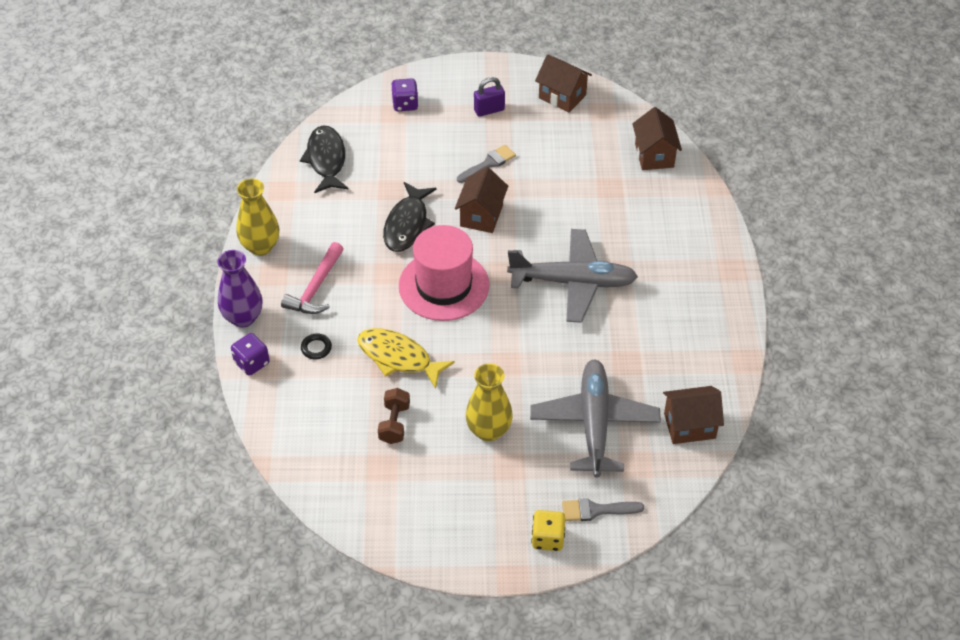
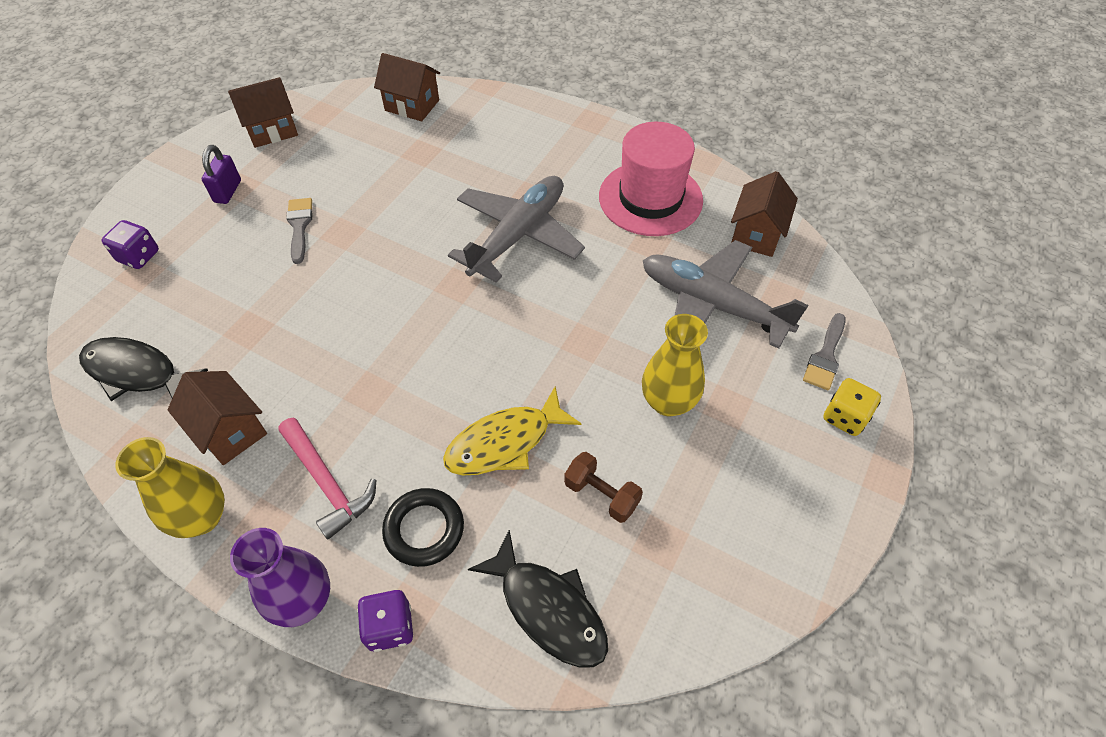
camera: 60 degrees left, 5 degrees up
black ring [301,334,332,359] -> black ring [382,488,464,567], size x1.74
black fish [383,182,436,252] -> black fish moved to [468,530,608,668]
pink hat [399,225,490,321] -> pink hat moved to [599,122,703,236]
brown house [455,167,508,233] -> brown house moved to [167,371,267,465]

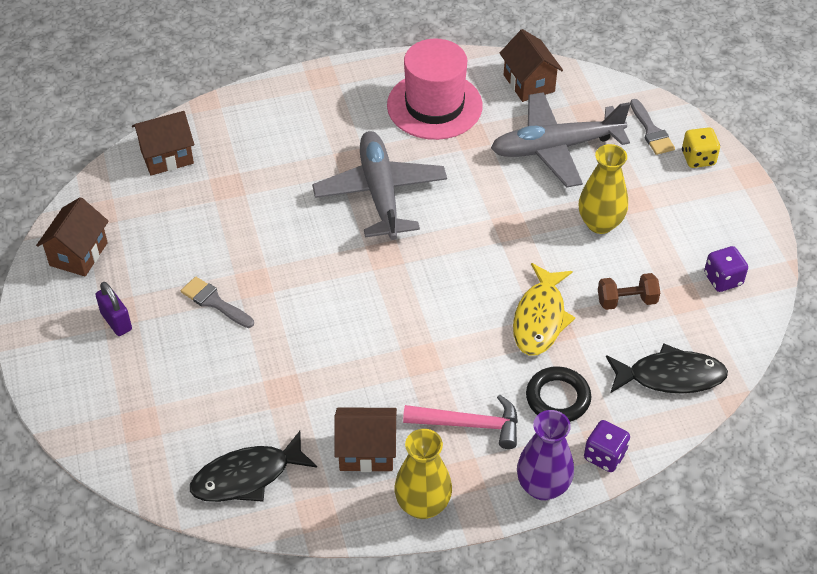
camera: 45 degrees left, 5 degrees down
purple dice [102,220,159,269] -> purple dice moved to [704,246,748,292]

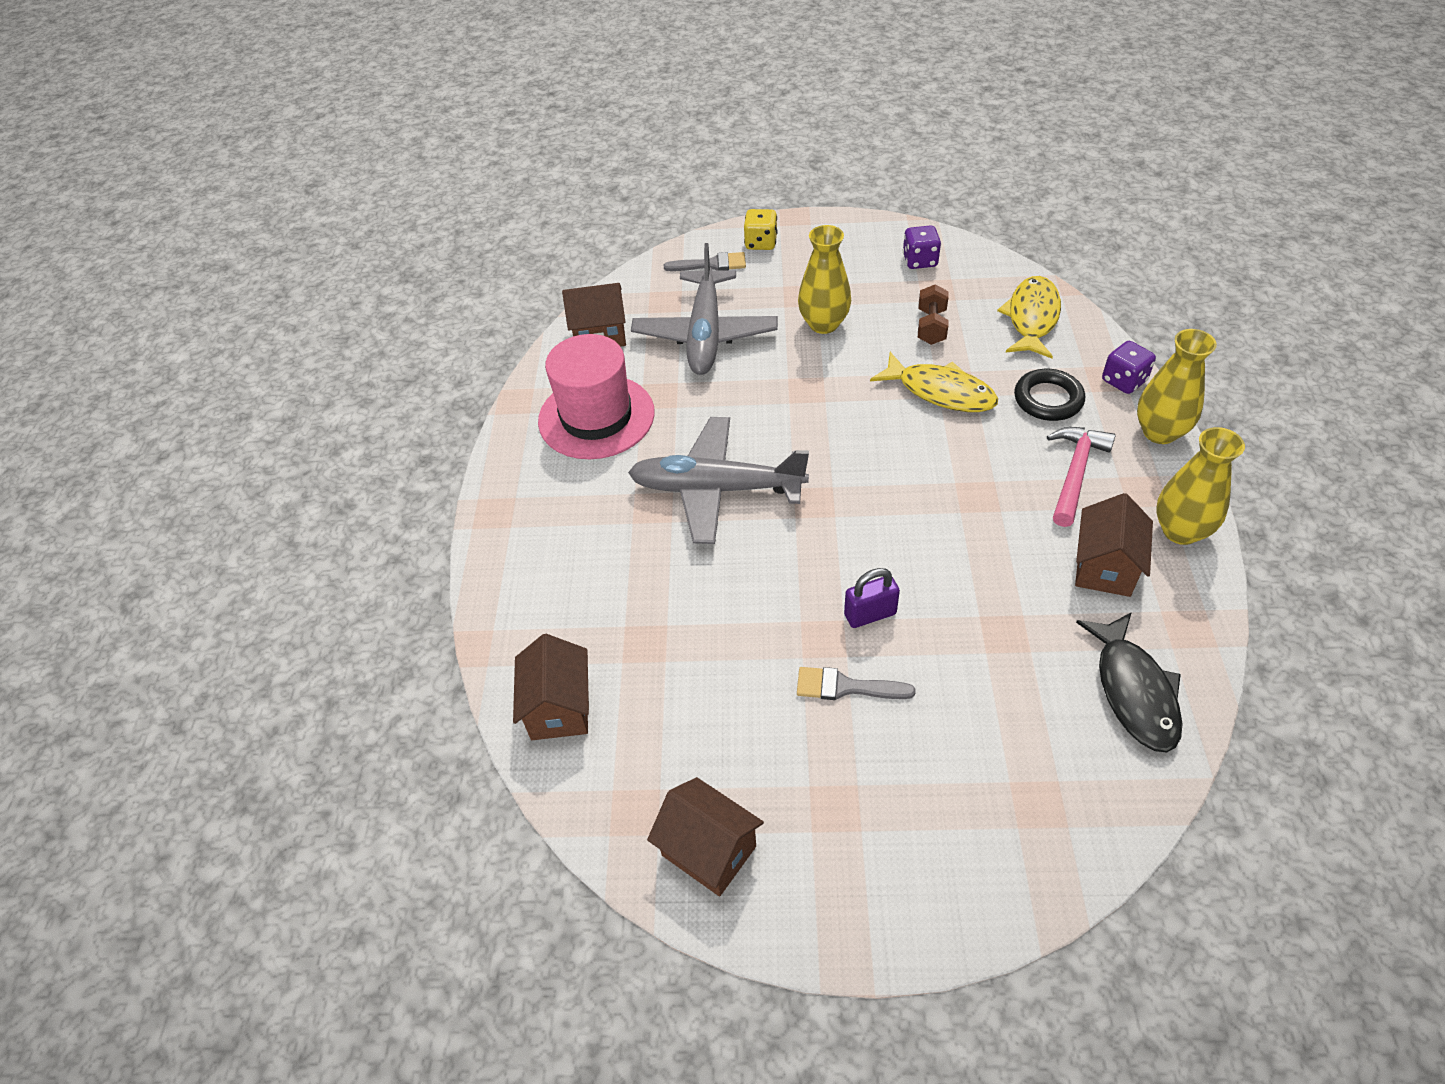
camera: 70 degrees left, 0 degrees up
purple padlock [95,282,132,336] -> purple padlock moved to [844,568,900,628]
grey brush [181,277,254,328] -> grey brush turned 45 degrees clockwise [797,667,916,700]
purple vase [517,410,574,501] -> yellow vase [1137,329,1217,444]
black fish [606,343,728,394] -> yellow fish [997,276,1061,358]

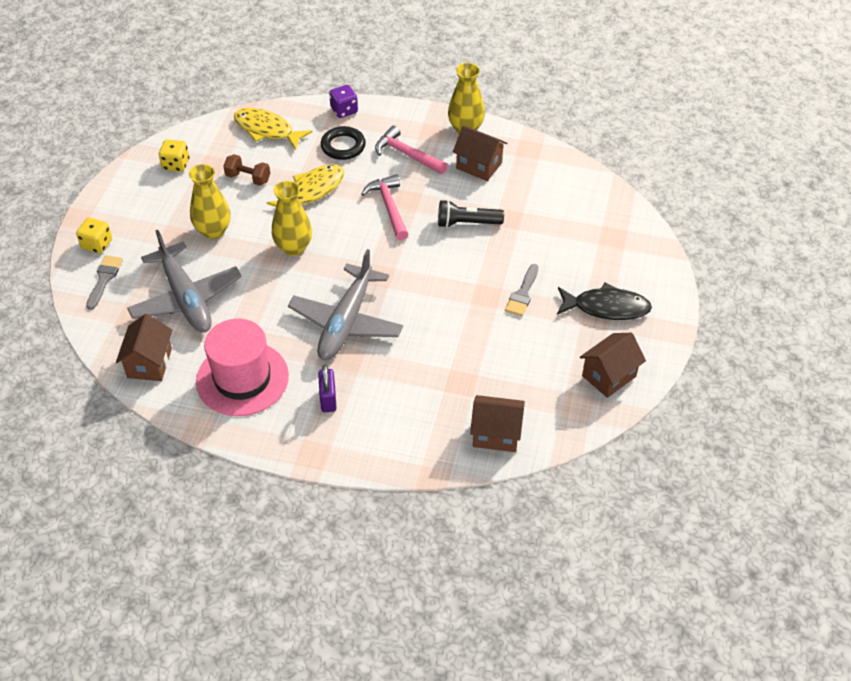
camera: 80 degrees left, 0 degrees up
grey plane [631,243,778,375] -> grey plane turned 45 degrees clockwise [127,230,242,332]
purple padlock [844,568,900,628] -> purple padlock moved to [318,365,337,412]
purple dice [903,225,941,269] -> yellow dice [159,139,189,172]
black fish [1076,612,1183,752] -> black fish moved to [557,283,652,320]
yellow vase [1137,329,1217,444] -> yellow vase moved to [272,181,312,256]
none -> pink hammer [361,174,409,240]
none -> black flashlight [438,200,504,228]

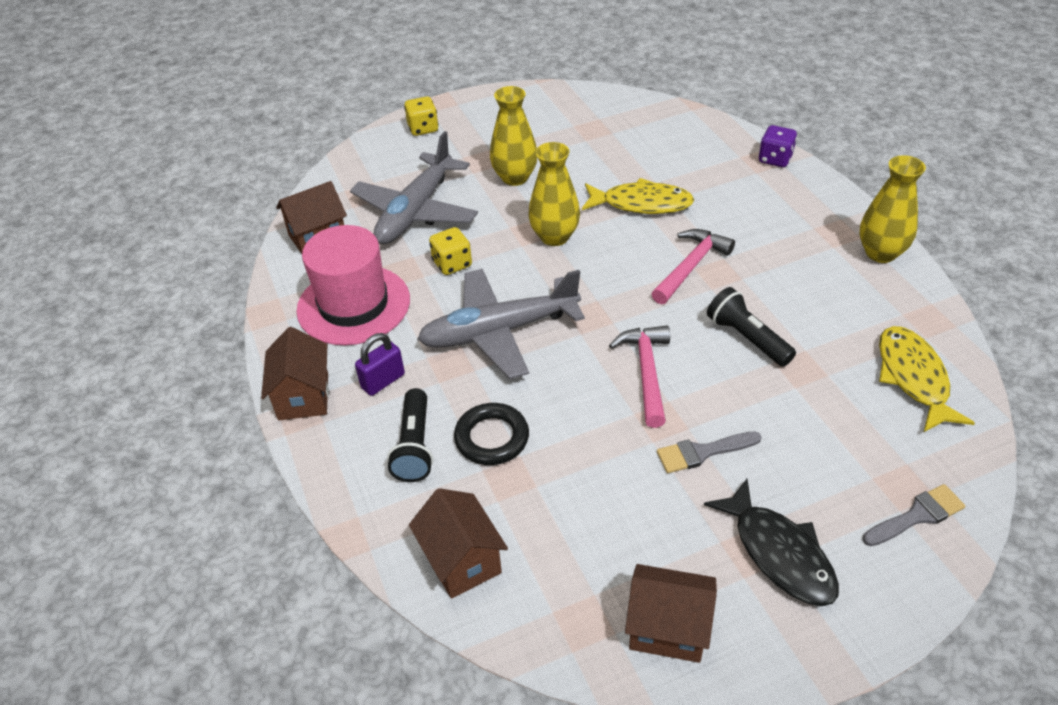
camera: 55 degrees right, 5 degrees down
grey brush [86,255,123,310] -> grey brush moved to [863,484,966,546]
yellow dice [159,139,189,172] -> yellow dice moved to [429,227,472,275]
brown dumbbell [223,154,270,186] -> none
yellow fish [234,108,312,150] -> yellow fish moved to [879,326,975,432]
black ring [321,126,366,160] -> black ring moved to [454,403,529,465]
pink hammer [375,125,448,174] -> pink hammer moved to [609,325,670,428]
brown house [453,125,507,181] -> brown house moved to [261,327,329,420]
none -> black flashlight [387,388,433,482]

